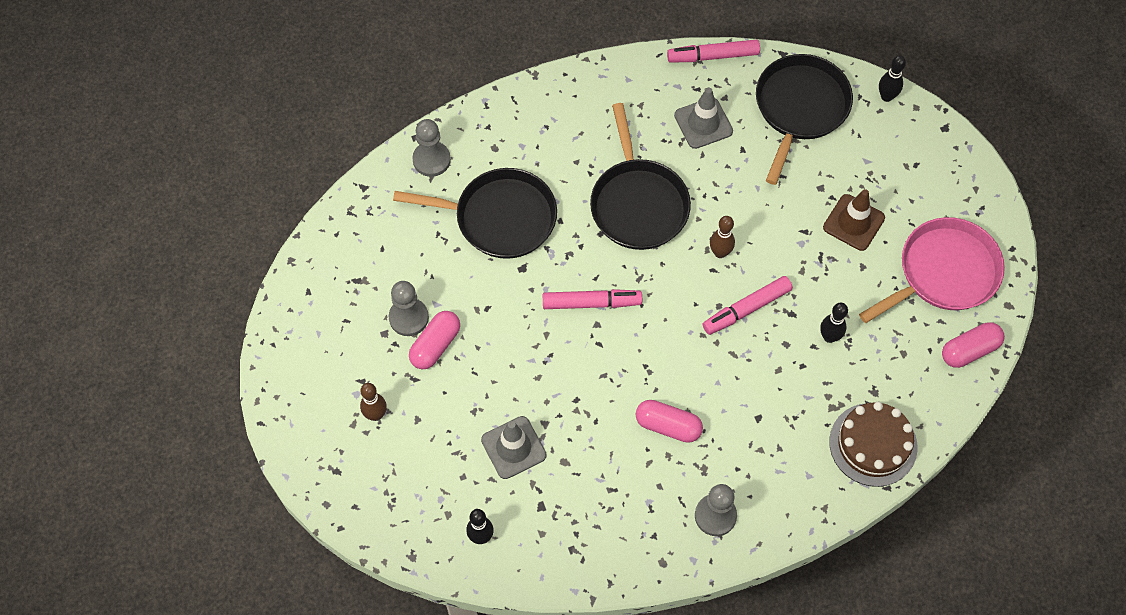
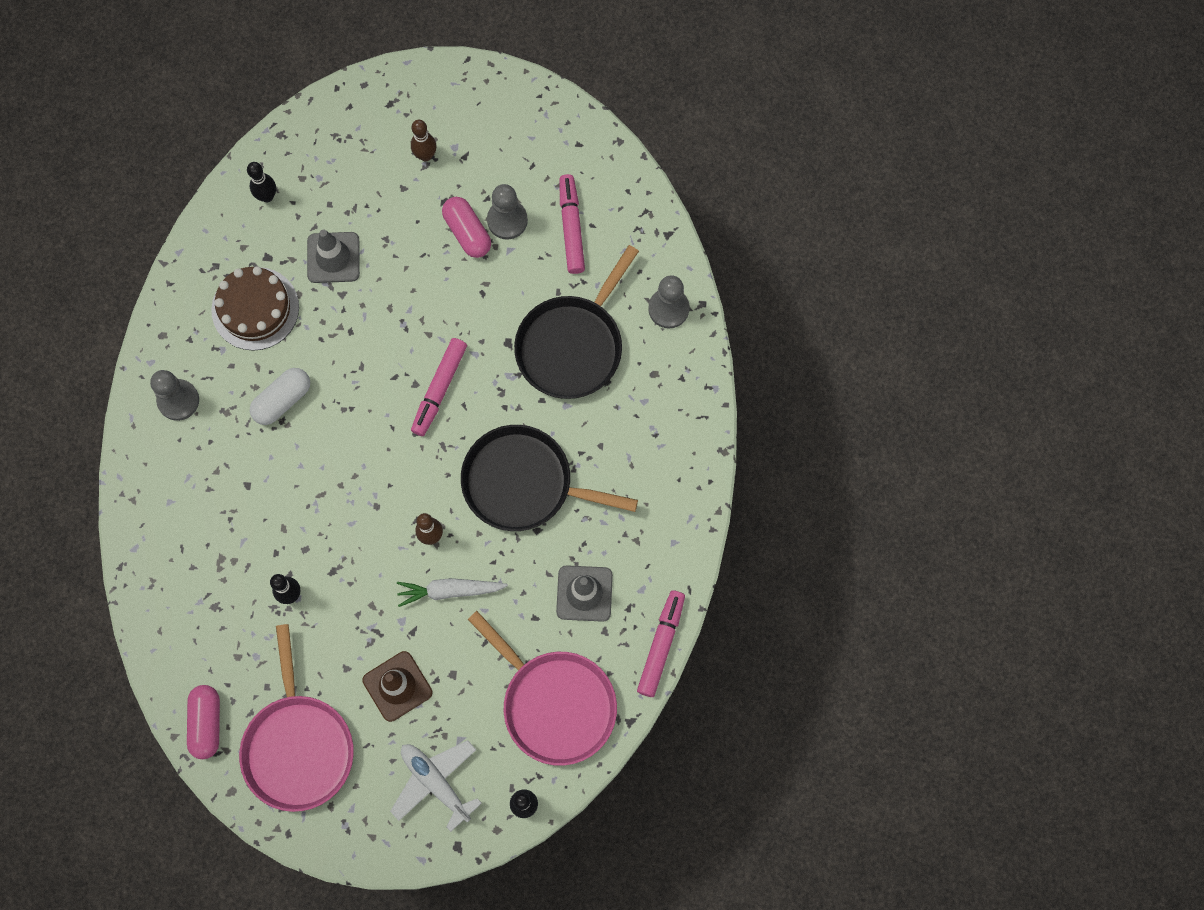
camera: 115 degrees right, 10 degrees up
pink capsule [636,400,703,443] -> white capsule [250,368,310,425]
pink marker [703,276,793,335] -> pink marker moved to [559,174,585,274]
black pan [756,54,853,185] -> pink pan [468,611,617,766]
brown cake [829,402,918,487] -> brown cake moved to [211,266,299,351]
none -> white plane [390,740,482,832]
none -> white carrot [397,578,508,607]

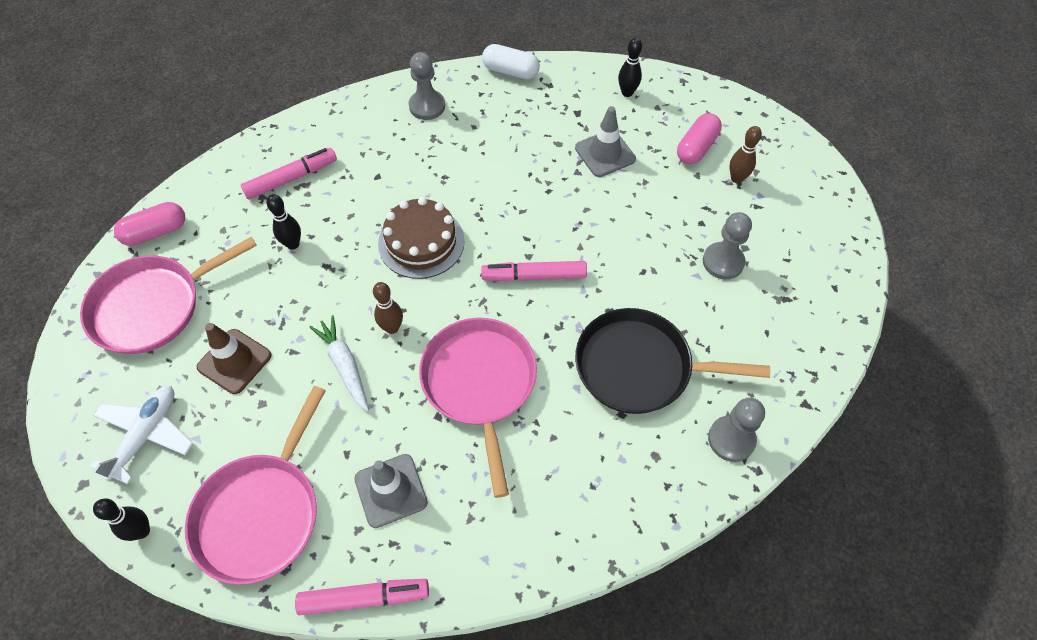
camera: 65 degrees right, 15 degrees down
brown cake [211,266,299,351] -> brown cake moved to [378,197,465,279]
white capsule [250,368,310,425] -> white capsule moved to [482,44,540,79]
pink capsule [442,197,491,258] -> pink capsule moved to [677,113,722,164]
black pan [461,425,638,531] -> pink pan [419,318,537,498]
pink marker [559,174,585,274] -> pink marker moved to [241,148,337,199]

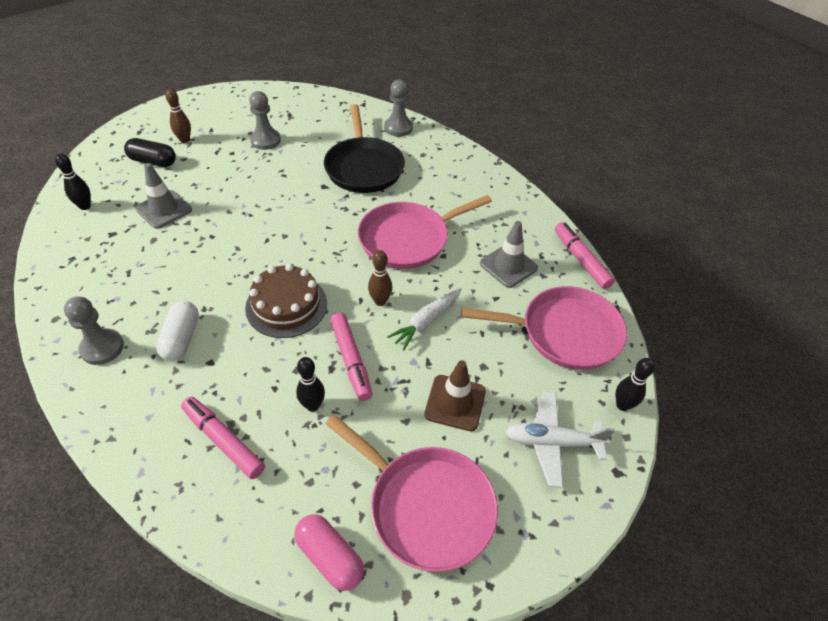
camera: 110 degrees left, 10 degrees down
pink marker [481,261,587,282] -> pink marker moved to [330,312,373,401]
white capsule [482,44,540,79] -> white capsule moved to [156,301,199,361]
pink capsule [677,113,722,164] -> black capsule [124,138,176,167]

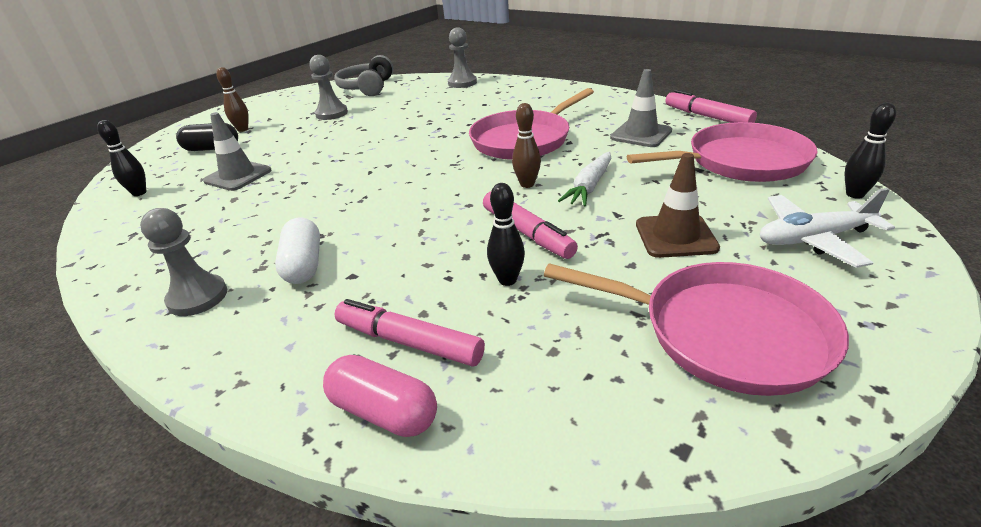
camera: 10 degrees left, 15 degrees down
brown cake [245,264,327,338] -> none
pink capsule [294,514,364,591] -> pink capsule moved to [323,355,437,437]
black pan [324,104,405,193] -> none
none -> grey headphones [334,55,393,96]

